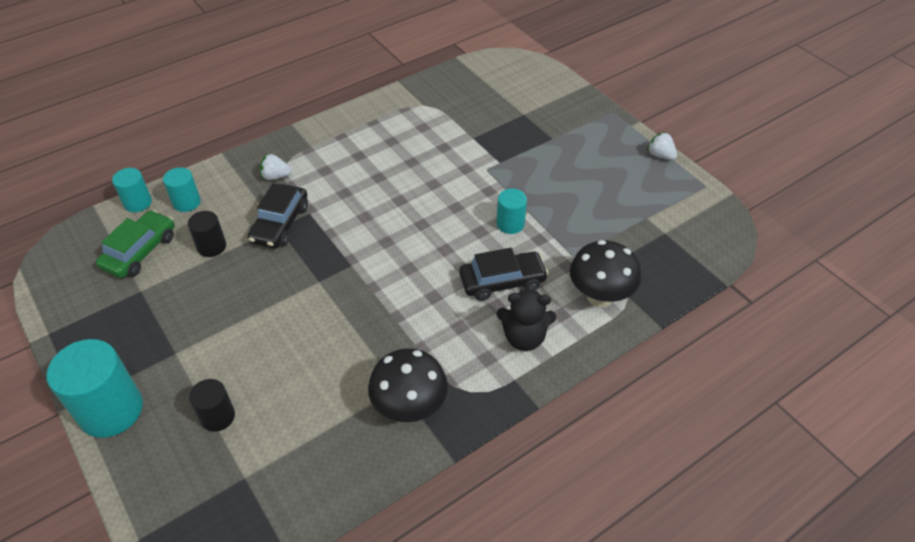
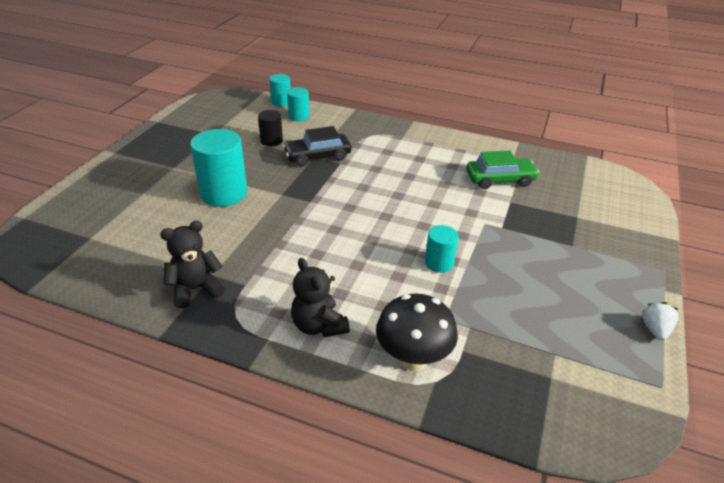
camera: 55 degrees right, 10 degrees down
turquoise cylinder [47,339,143,438] -> turquoise cylinder moved to [190,129,247,207]
green car [96,210,175,278] -> green car moved to [466,150,539,189]
black cylinder [189,379,235,432] -> none
white strawberry [260,153,292,180] -> none
black mushroom [368,348,448,422] -> black teddy bear [160,221,225,309]
black car [459,248,549,301] -> none

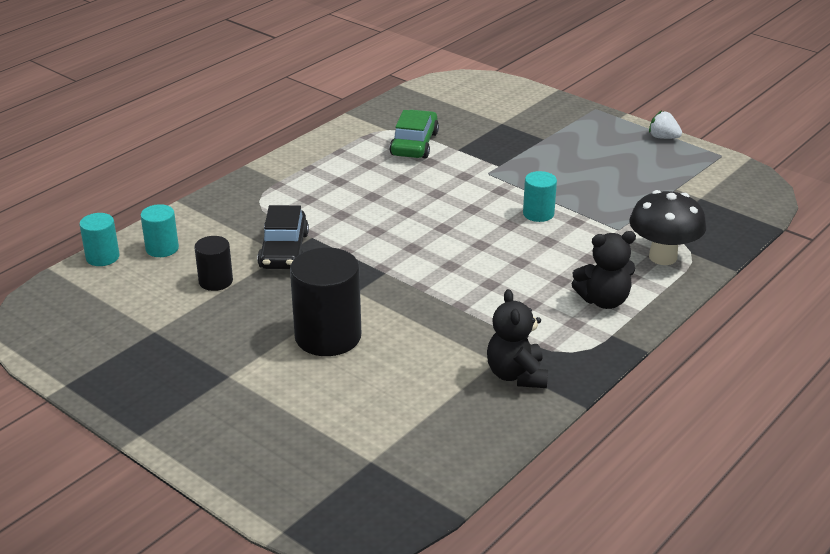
camera: 70 degrees left, 5 degrees down
turquoise cylinder [190,129,247,207] -> black cylinder [290,247,361,356]

